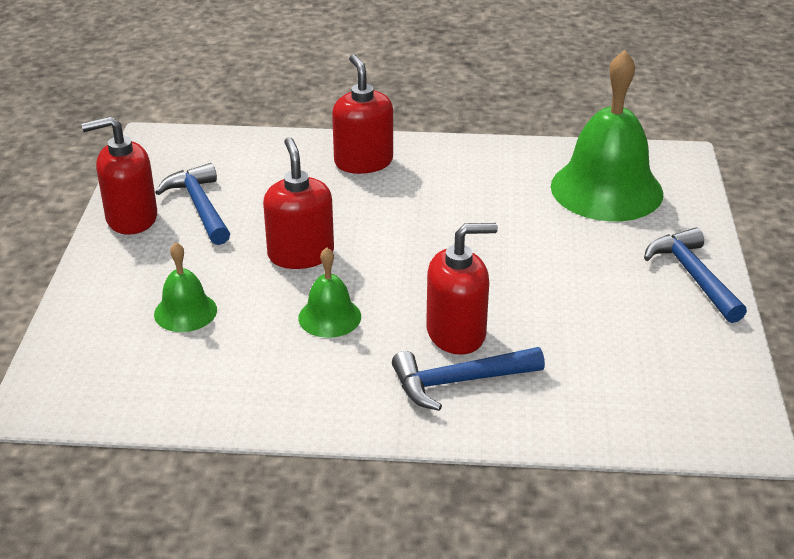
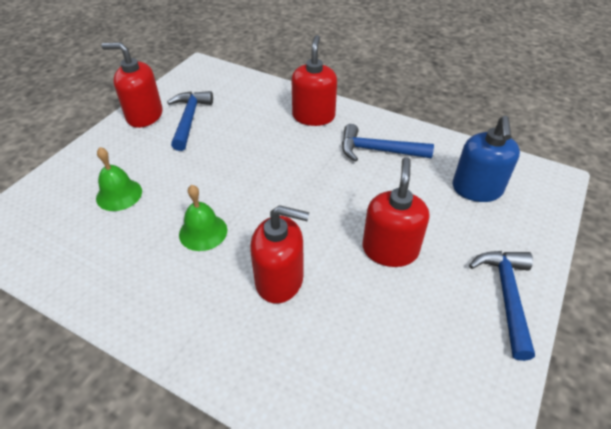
camera: 25 degrees right, 10 degrees up
red soap dispenser [263,137,334,269] -> red soap dispenser moved to [362,157,429,267]
blue hammer [392,347,545,411] -> blue hammer moved to [342,124,434,162]
green bell [551,50,663,222] -> blue soap dispenser [452,116,520,202]

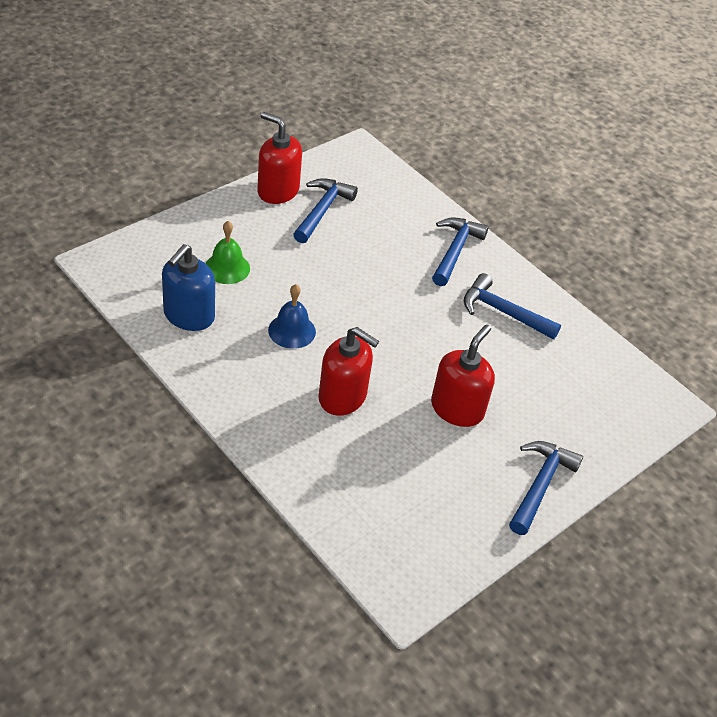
camera: 15 degrees right, 0 degrees up
green bell [179,185,227,251] -> blue bell [268,284,316,349]
red soap dispenser [292,35,337,126] -> blue hammer [432,218,489,286]
blue soap dispenser [452,116,520,202] -> blue soap dispenser moved to [162,244,215,331]

